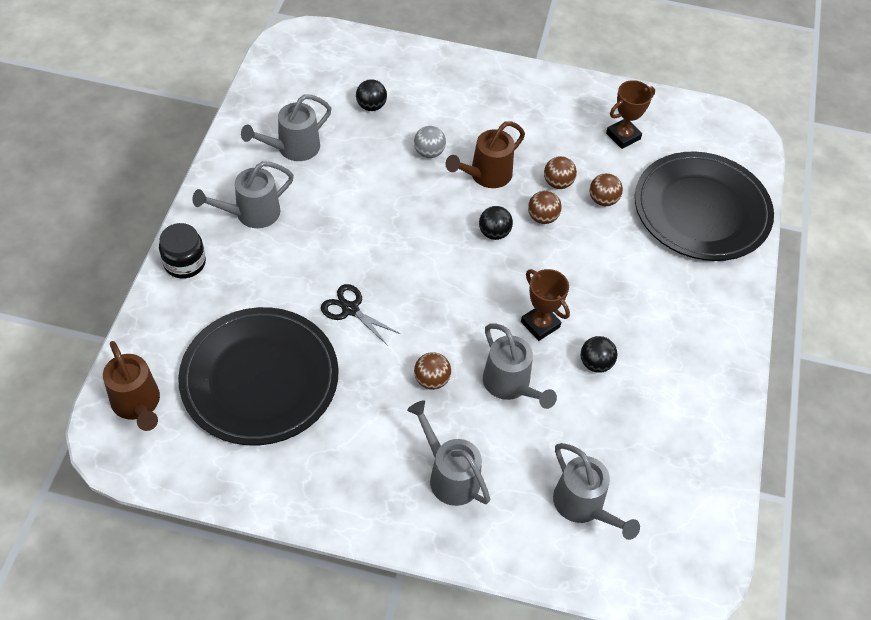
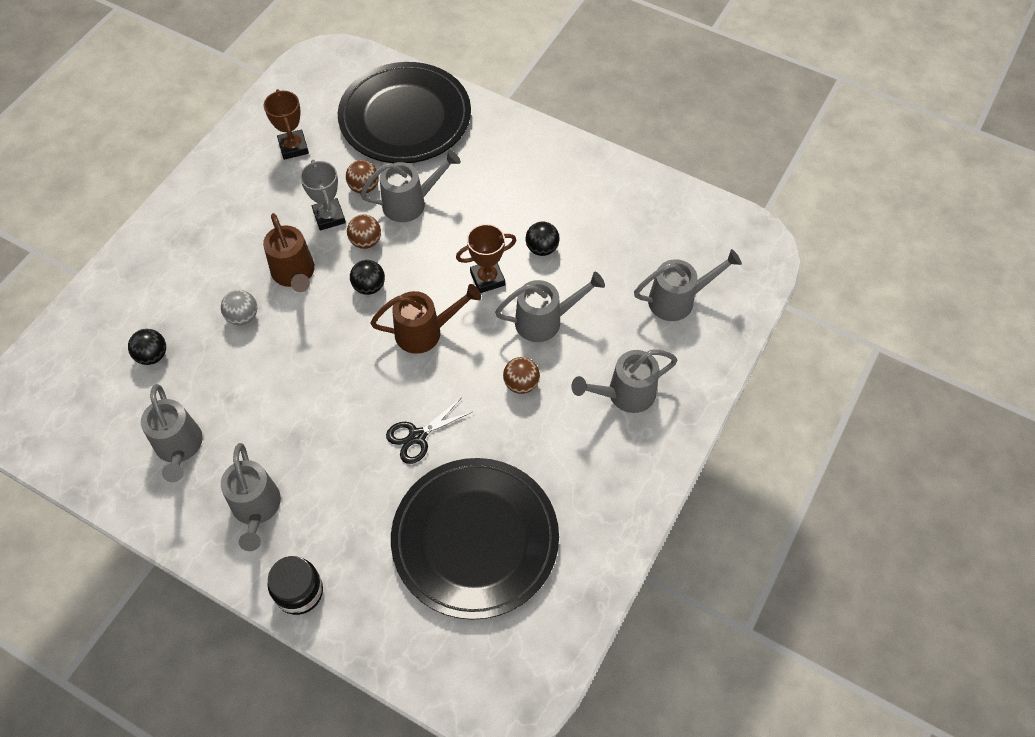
camera: 70 degrees left, 5 degrees up
brown watering can [103,341,160,431] -> brown watering can moved to [370,284,481,354]
brown ball [544,156,577,189] -> grey trophy [300,160,346,231]
none -> grey watering can [360,149,461,222]

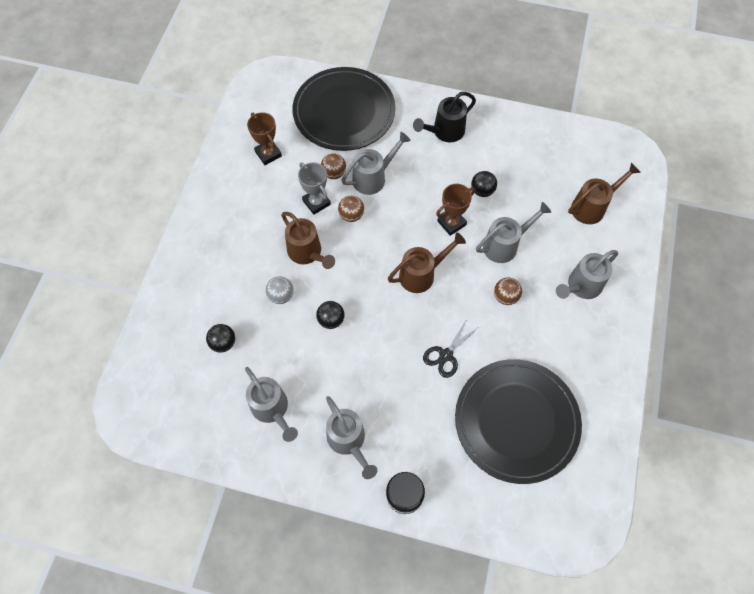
camera: 15 degrees left, 5 degrees up
black ball [350,260,385,295] -> black ball moved to [316,301,345,329]
grey watering can [634,249,742,321] -> brown watering can [568,163,641,224]
none -> black watering can [413,92,476,142]

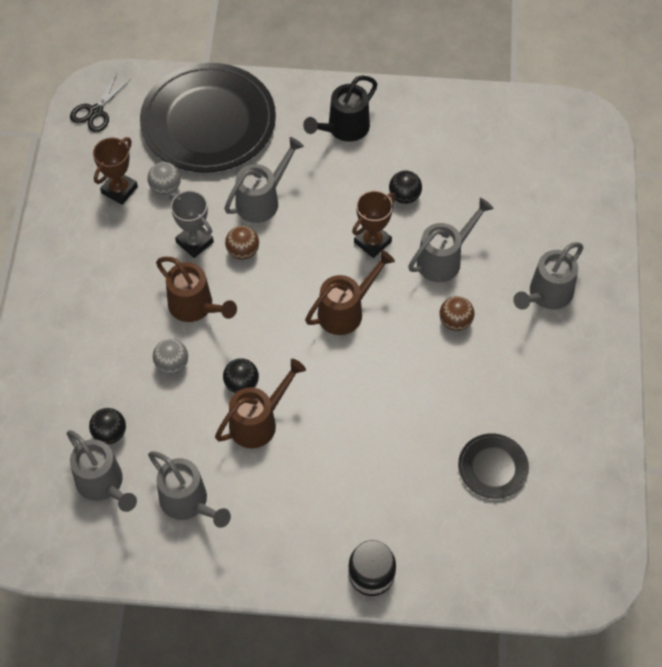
camera: 10 degrees left, 5 degrees down
brown trophy [247,112,282,165] -> brown trophy turned 75 degrees clockwise [93,137,138,205]
brown ball [321,153,346,179] -> none
grey watering can [326,396,377,479] -> grey watering can moved to [66,430,137,512]
black scissors [423,319,479,378] -> black scissors moved to [70,73,131,132]
black plate [455,359,582,484] -> black plate [458,433,529,499], size x0.45
brown watering can [568,163,641,224] -> brown watering can moved to [215,359,306,448]
none -> grey ball [147,162,181,195]

